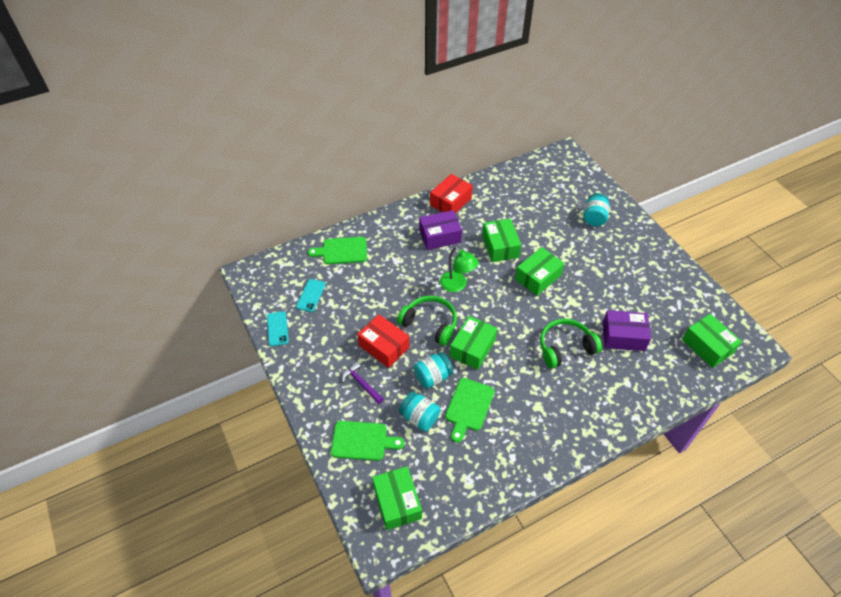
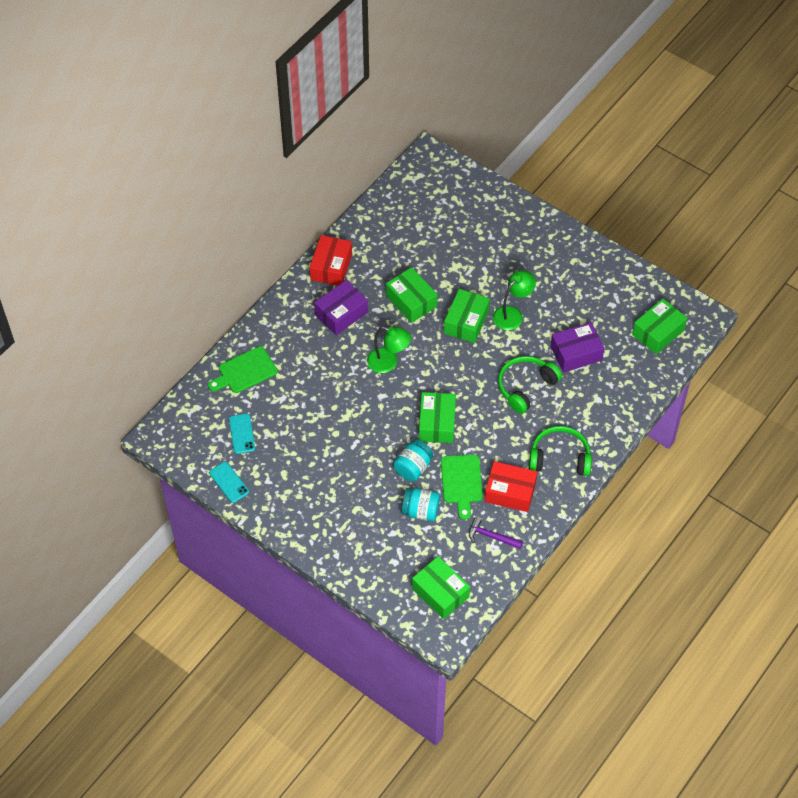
camera: 25 degrees left, 5 degrees up
green cutting board [331,421,405,461] -> none
purple hammer [342,362,384,404] -> purple hammer moved to [469,517,523,549]
red box [357,314,410,368] -> red box moved to [485,461,537,512]
green headphones [397,296,457,346] -> green headphones moved to [529,426,592,476]
turquoise jar [584,193,610,226] -> none
green box [682,314,742,368] -> green box turned 75 degrees counterclockwise [632,299,687,354]
none -> green lamp [493,270,536,331]

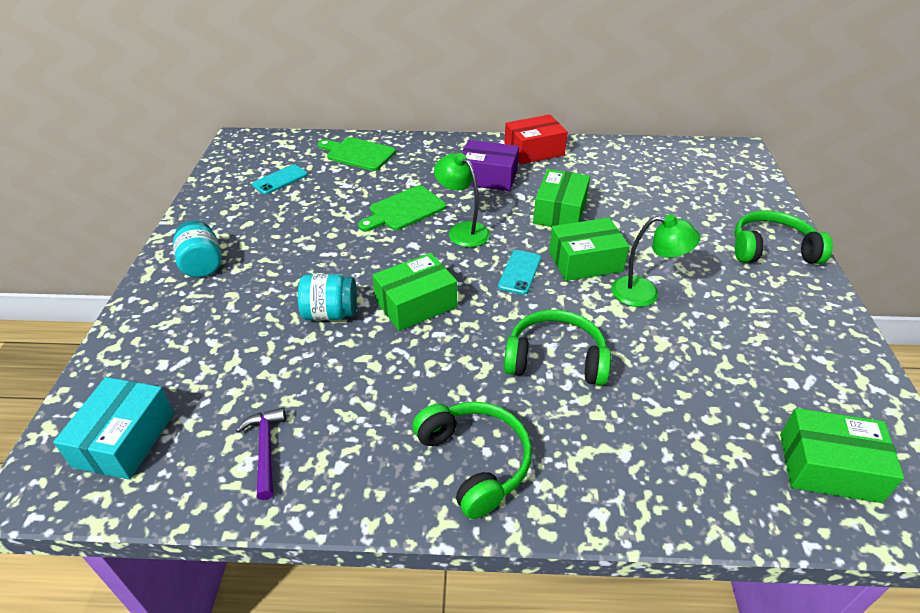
camera: 55 degrees right, 15 degrees down
turquoise phone [209,462,249,503] -> turquoise phone moved to [498,250,541,295]
green lamp [367,327,411,373] -> green lamp turned 150 degrees clockwise [434,153,490,247]
turquoise jar [402,488,440,521] -> turquoise jar moved to [173,221,221,278]
green box [412,556,470,619] -> turquoise box [53,377,174,480]
green cutting board [441,455,483,520] -> green cutting board moved to [358,186,446,231]
red box [485,461,537,512] -> none
purple box [551,322,605,373] -> none
none -> green headphones [734,210,833,264]

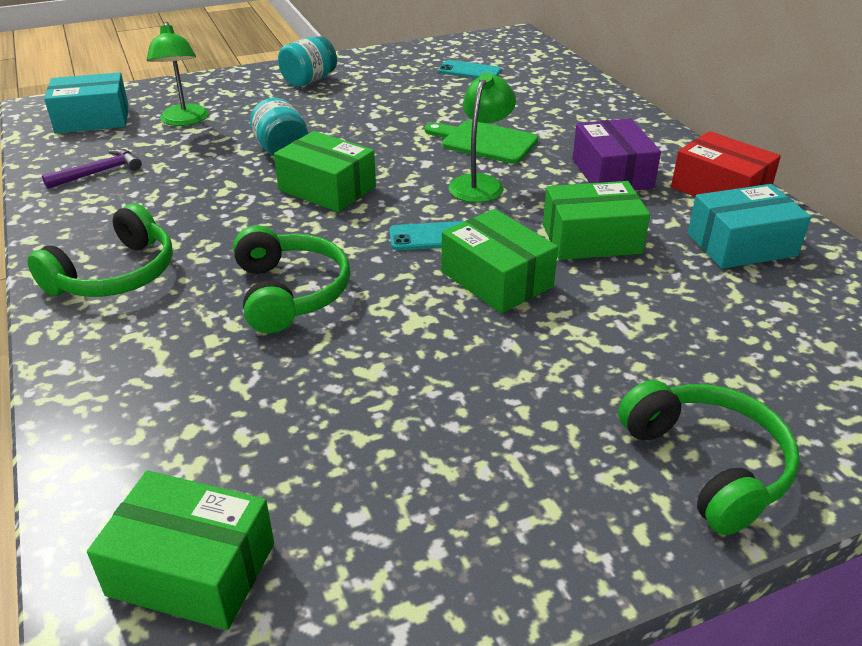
camera: 65 degrees right, 5 degrees down
green cutting board [318,137,396,171] -> none
green lamp [611,215,700,307] -> green lamp moved to [147,22,209,126]
green box [780,408,904,503] -> green box turned 60 degrees counterclockwise [87,470,274,630]
none -> turquoise box [688,184,811,269]

